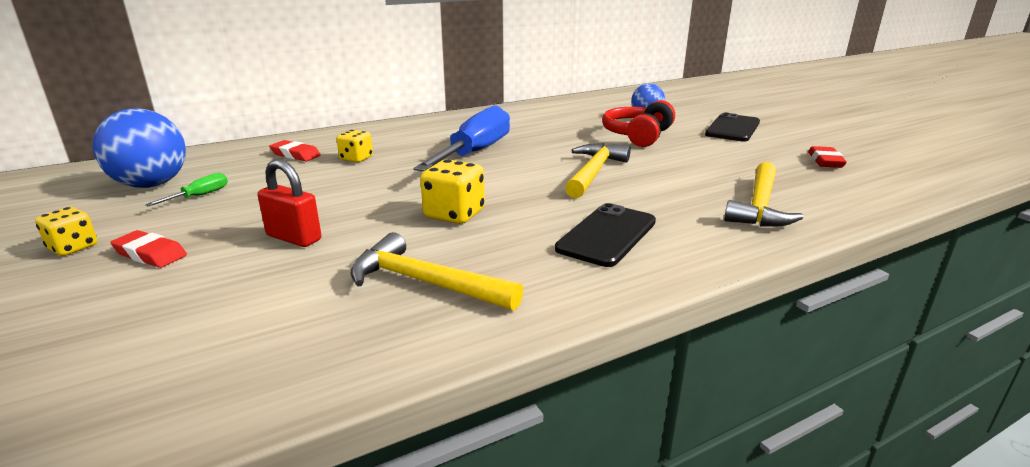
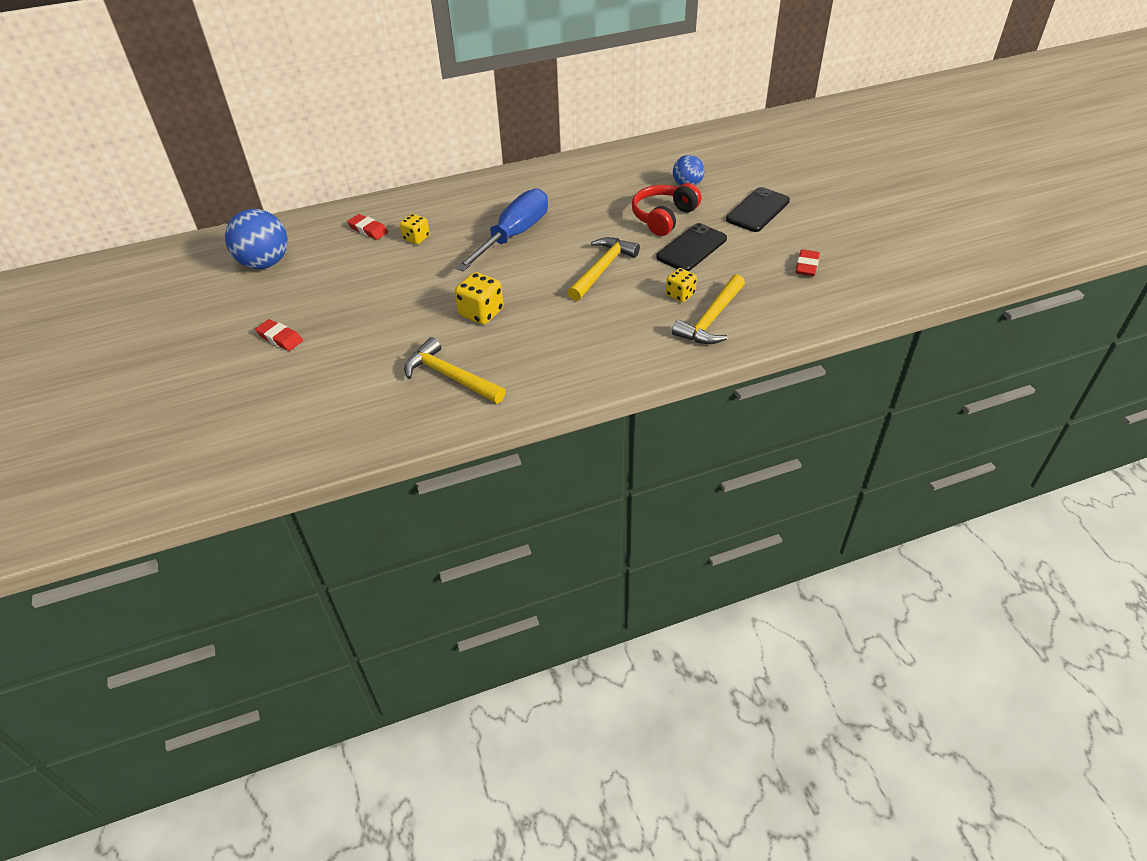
camera: 10 degrees right, 20 degrees up
yellow dice [35,207,97,256] -> yellow dice moved to [666,268,697,302]
green screwdriver [145,173,228,207] -> none
red padlock [258,159,321,247] -> none
black phone [555,203,656,267] -> black phone moved to [656,223,727,271]

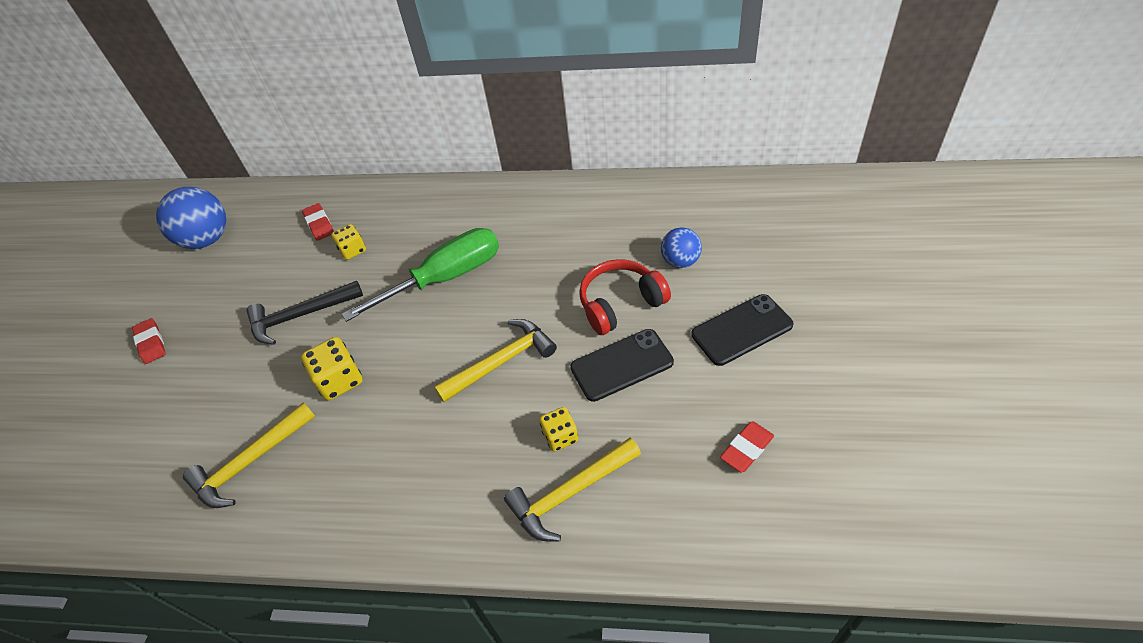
camera: 30 degrees right, 5 degrees up
yellow hammer [404,337,506,404] -> yellow hammer turned 105 degrees counterclockwise [183,402,315,508]
blue screwdriver [455,188,548,272] -> green screwdriver [342,228,499,322]
none -> black hammer [247,281,363,345]

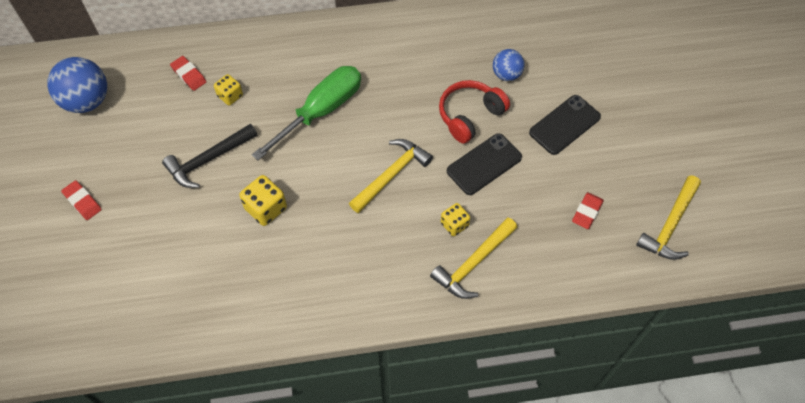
camera: 20 degrees left, 10 degrees up
yellow hammer [183,402,315,508] -> yellow hammer moved to [636,175,701,260]

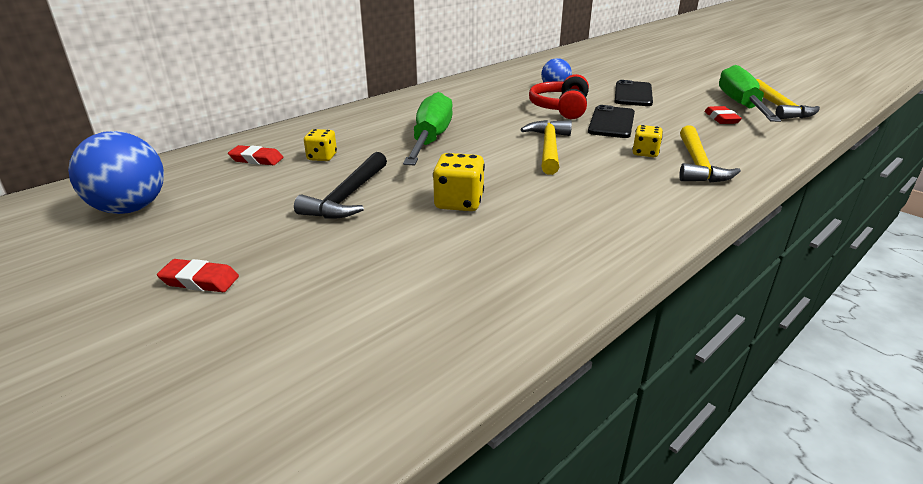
camera: 35 degrees left, 30 degrees down
none -> green screwdriver [719,65,781,122]

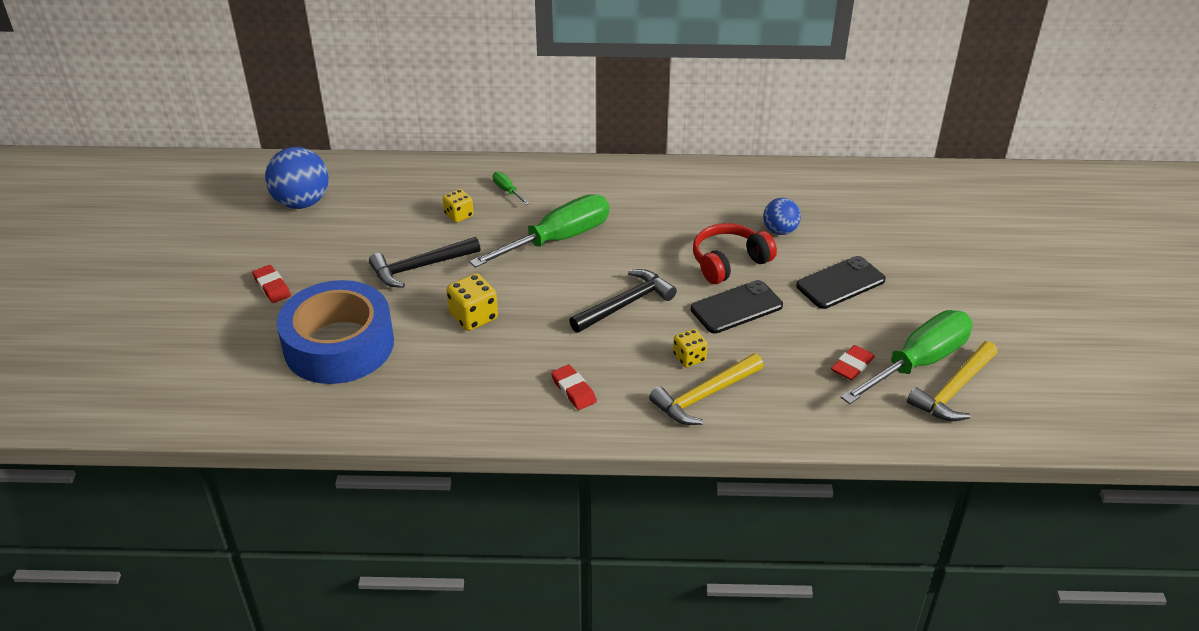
camera: 45 degrees right, 10 degrees up
red eraser [228,145,283,165] -> red eraser moved to [551,365,597,410]
yellow hammer [520,120,572,175] -> black hammer [569,269,677,333]
none -> blue tape [277,280,394,384]
none -> green screwdriver [493,172,530,205]

